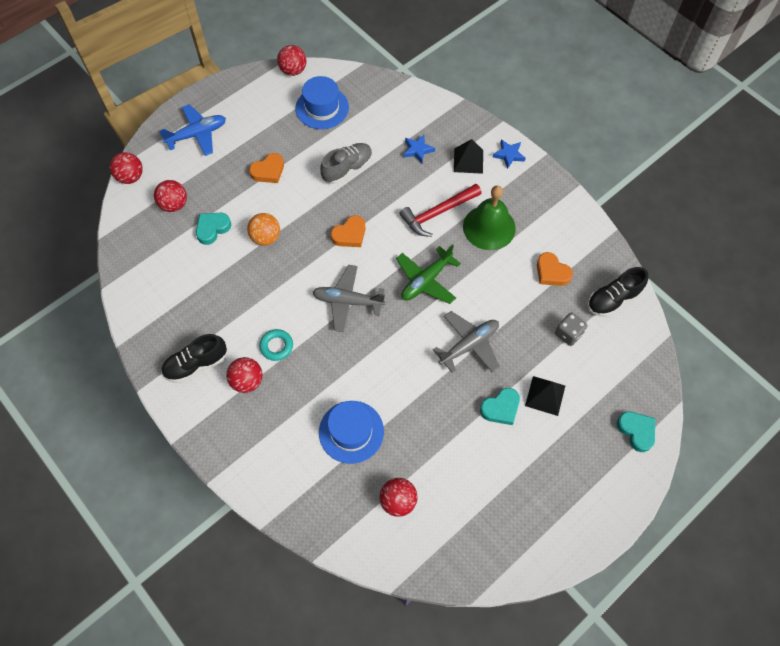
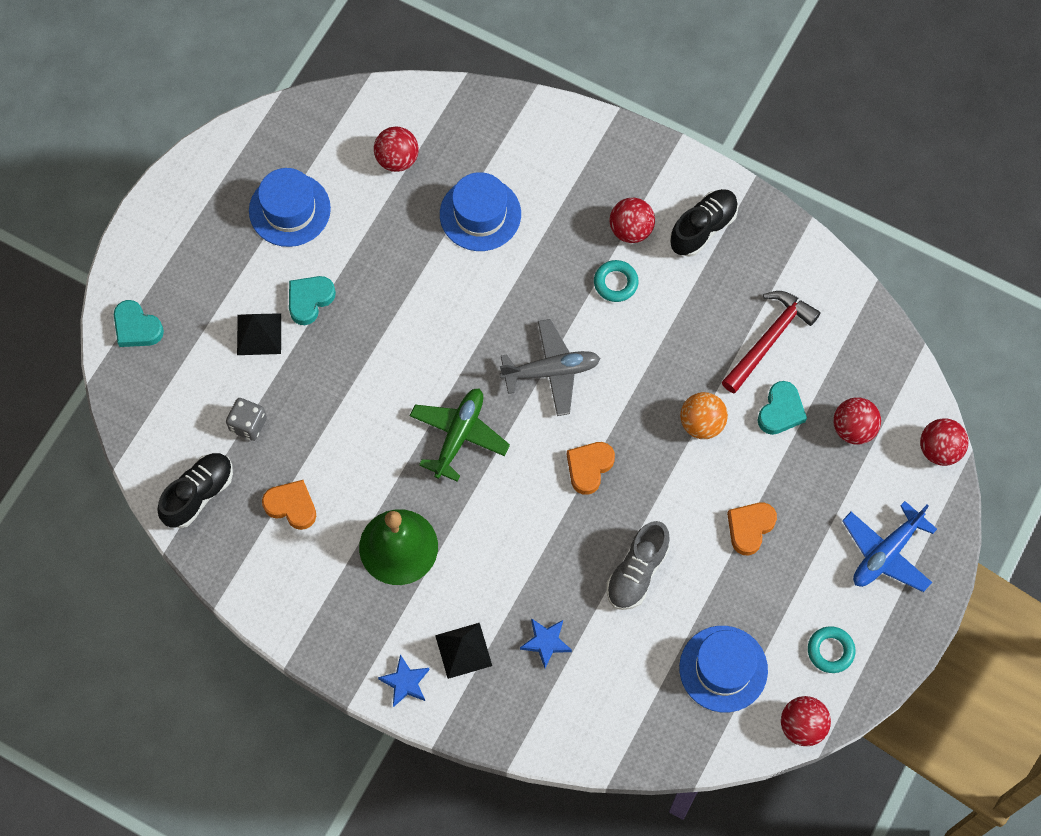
camera: 160 degrees right, 5 degrees up
red hammer [399,184,482,237] -> red hammer moved to [722,291,821,393]
grey plane [433,311,500,373] -> none
none -> blue hat [249,168,331,247]
none -> turquoise ring [808,626,855,673]

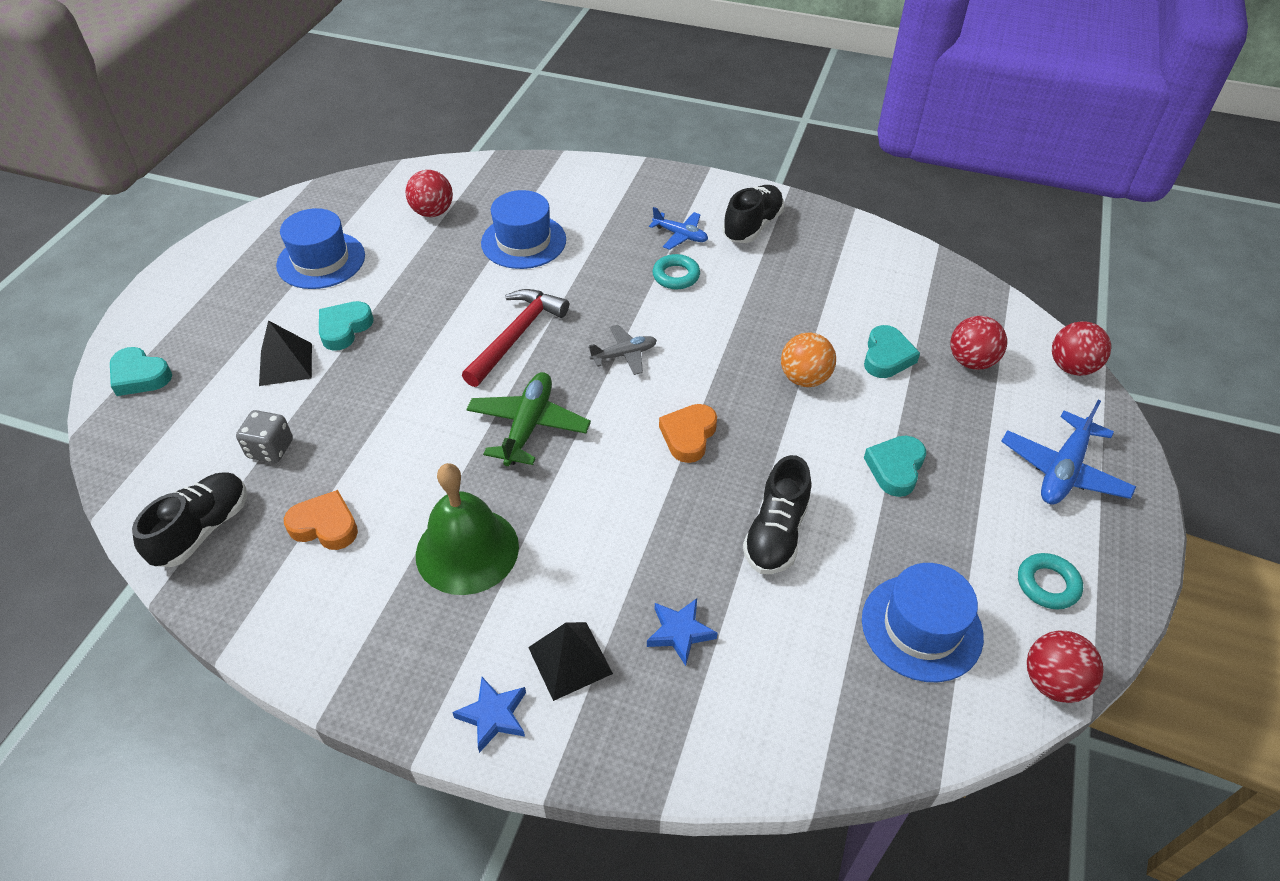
camera: 10 degrees left, 20 degrees down
grey plane [500,319,601,416] -> grey plane [588,325,657,375], size x0.61
grey shoe [606,521,670,610] -> black shoe [743,455,811,574]
red ball [610,198,655,243] -> blue plane [649,207,708,250]
red hammer [722,291,821,393] -> red hammer moved to [462,289,569,387]
orange heart [727,503,777,555] -> turquoise heart [864,436,926,497]

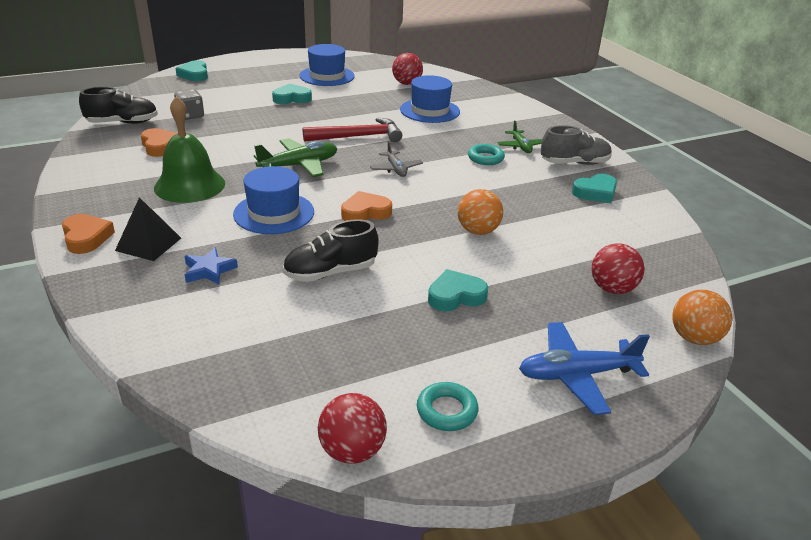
camera: 45 degrees right, 15 degrees down
black pyramid [259,320,312,386] -> none
blue star [452,677,526,753] -> orange heart [62,214,115,254]
grey plane [588,325,657,375] -> grey plane turned 45 degrees clockwise [370,141,423,177]
blue plane [649,207,708,250] -> green plane [498,121,542,153]
black shoe [723,185,784,243] -> grey shoe [541,126,612,165]
blue hat [862,563,984,682] -> blue hat moved to [233,166,314,234]
turquoise heart [864,325,920,378] -> turquoise heart moved to [572,174,617,203]
red ball [1052,321,1111,376] -> orange ball [672,290,732,345]

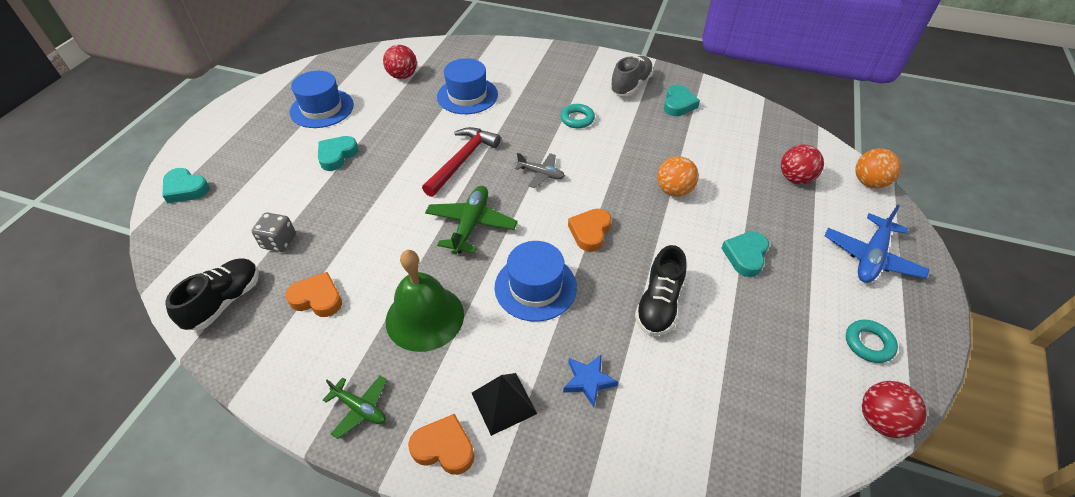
camera: 45 degrees left, 15 degrees up
green plane [498,121,542,153] -> green plane moved to [323,376,387,439]

